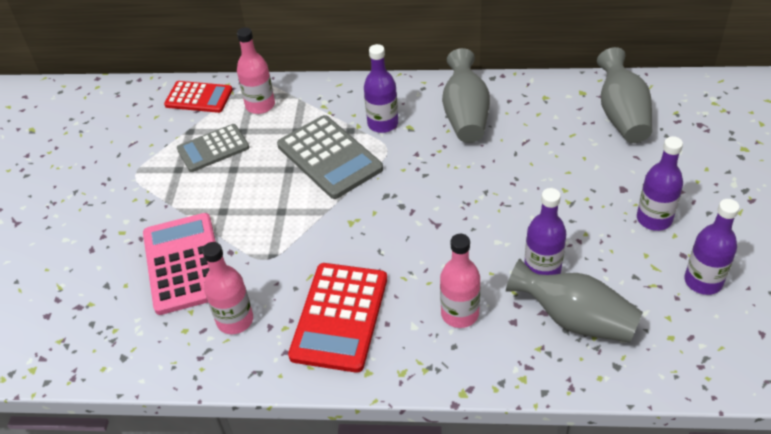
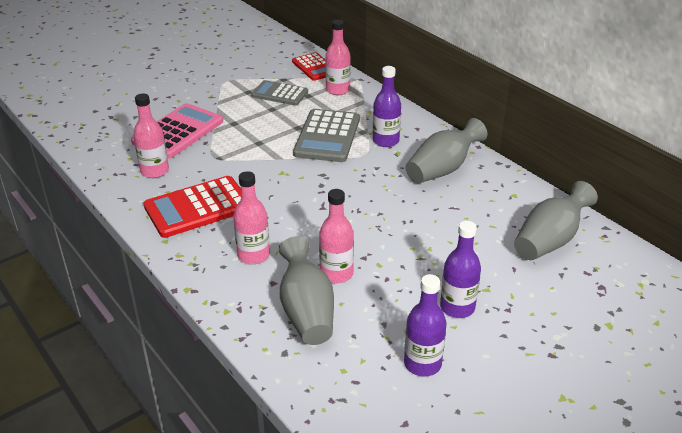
camera: 45 degrees right, 10 degrees down
purple bottle [524,188,566,275] -> pink bottle [319,189,354,283]

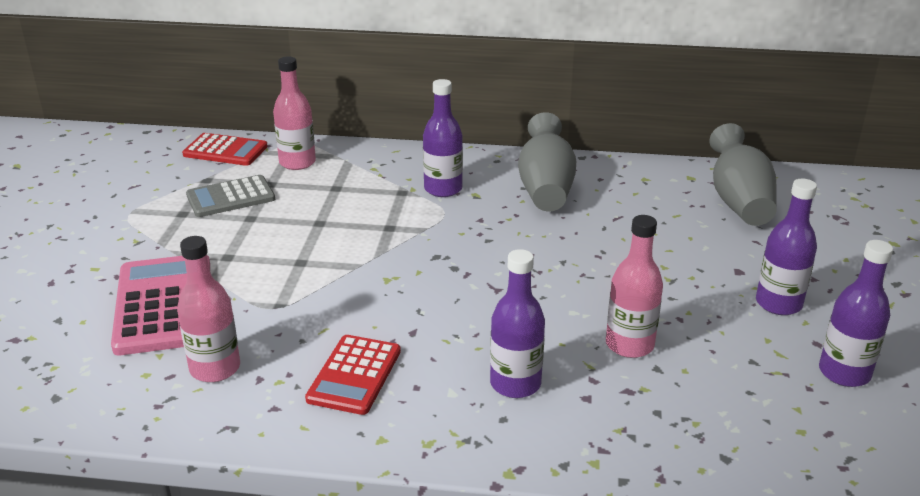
camera: 45 degrees left, 5 degrees down
red calculator [144,176,241,238] -> red calculator [305,335,401,415], size x0.65
pink bottle [233,171,270,264] -> purple bottle [490,249,545,398]
grey vase [279,236,334,345] -> none
grey calculator [293,109,360,162] -> none

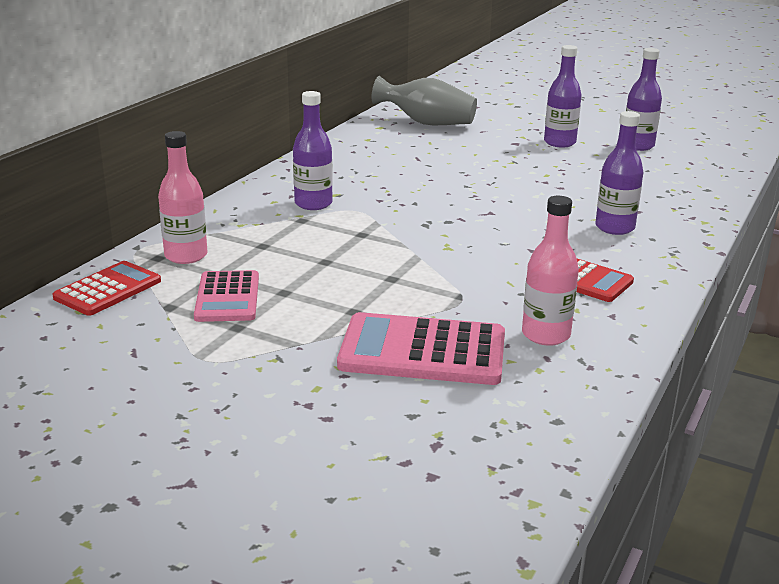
camera: 70 degrees left, 5 degrees down
grey calculator [186,175,275,217] -> pink calculator [194,270,259,322]
grey vase [518,112,576,211] -> none
pink bottle [606,215,663,358] -> none

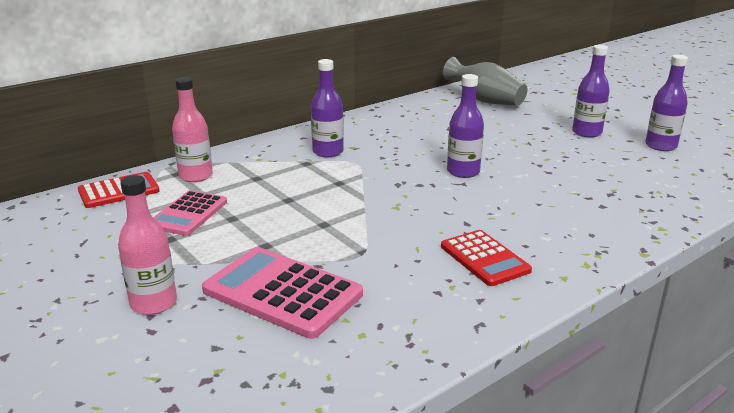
camera: 25 degrees right, 0 degrees up
pink bottle [522,196,579,346] -> pink bottle moved to [118,175,177,315]
purple bottle [595,111,643,235] -> purple bottle moved to [447,74,484,178]

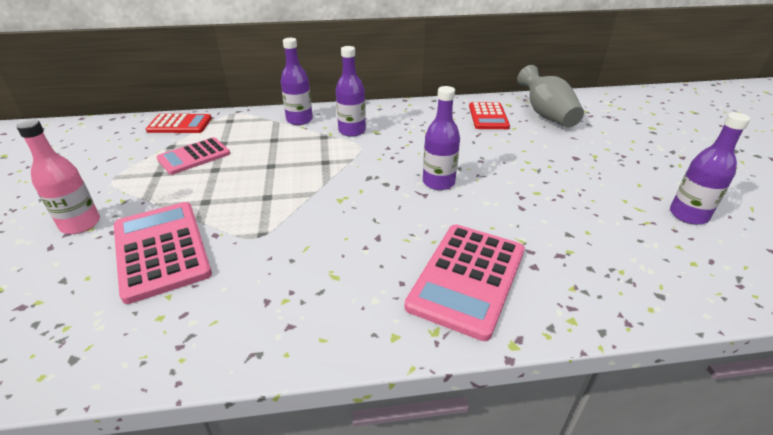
camera: 30 degrees right, 10 degrees up
pink bottle [172,77,213,182] -> none
red calculator [441,230,532,286] -> red calculator moved to [469,102,510,129]
purple bottle [572,45,610,138] -> purple bottle moved to [281,38,313,125]
none -> pink calculator [405,224,525,341]

